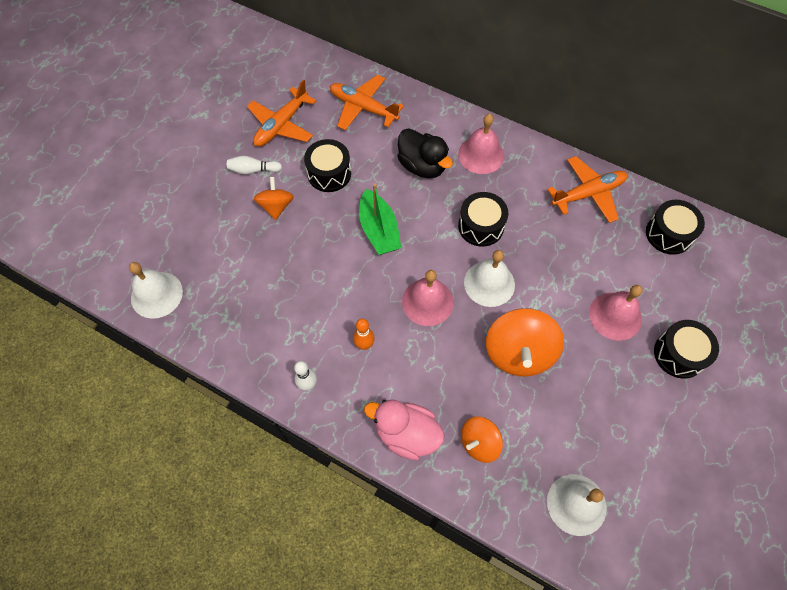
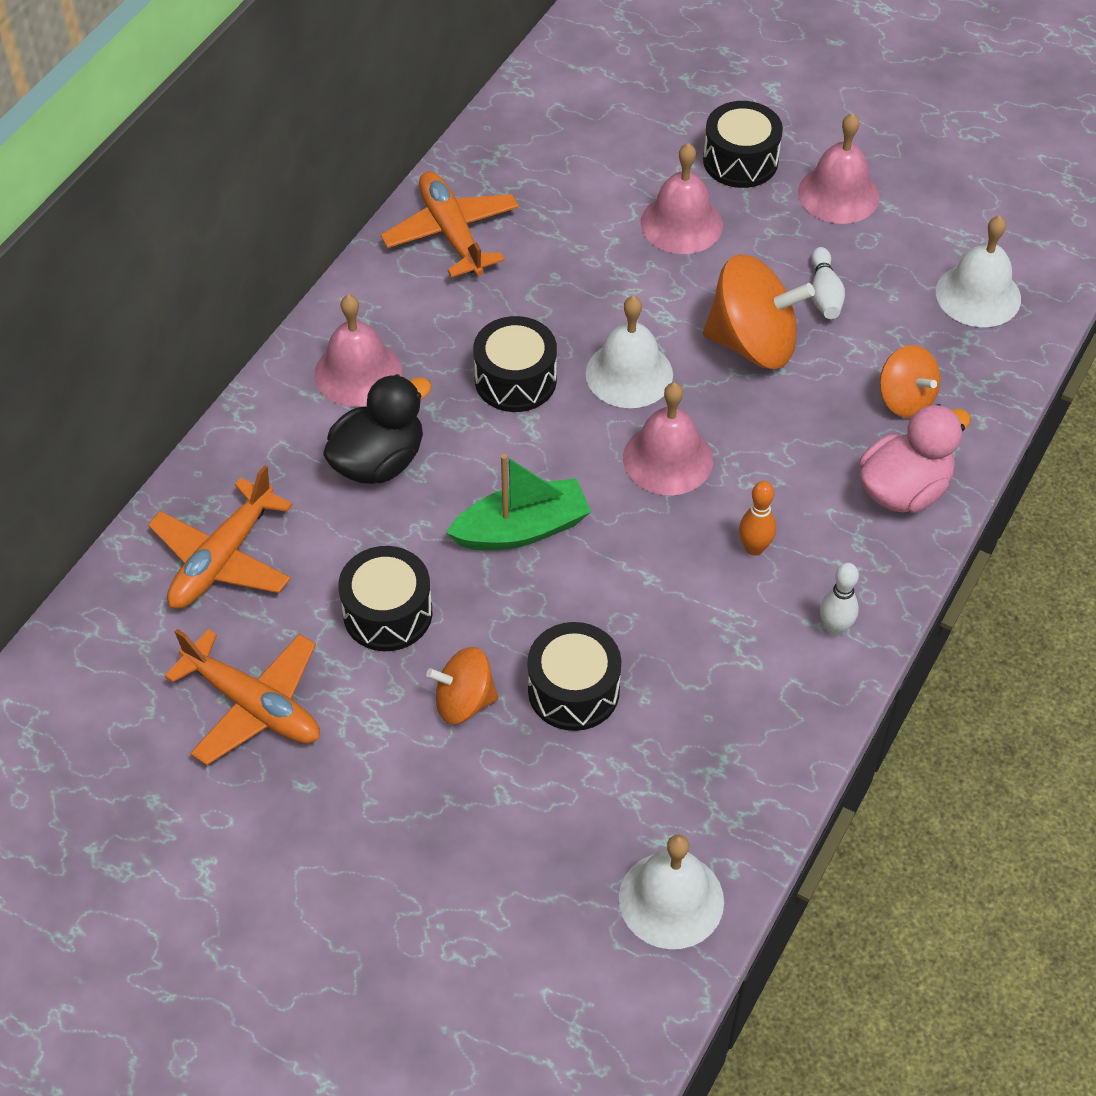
camera: 90 degrees left, 10 degrees down
white bowling pin [227,156,282,174] -> white bowling pin moved to [812,247,845,319]
pink duck [364,400,445,460] -> pink duck turned 150 degrees counterclockwise [859,404,971,513]
black drum [646,200,705,255] -> black drum moved to [528,622,622,731]
none -> pink bell [798,113,880,224]

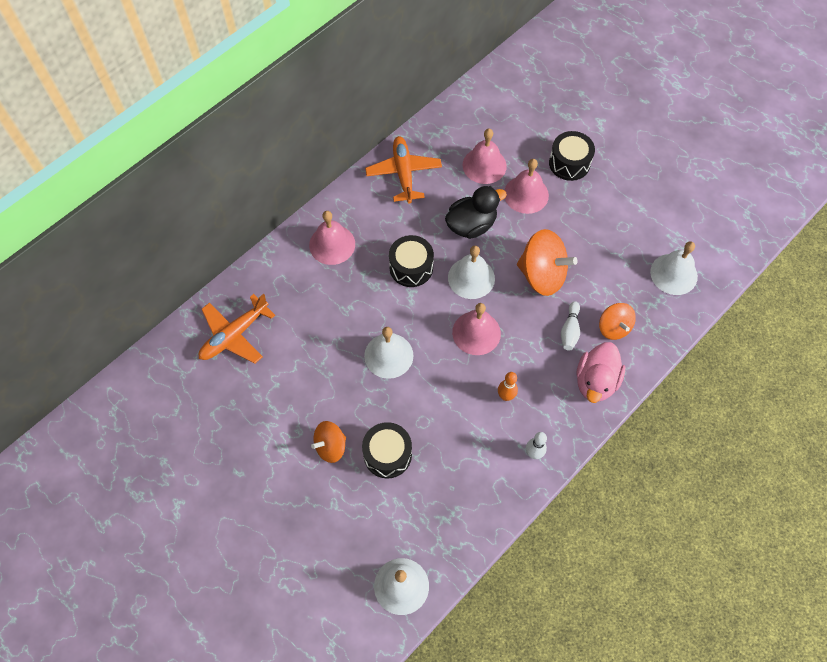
camera: 15 degrees right, 10 degrees up
orange plane [165,629,320,765] -> none
black duck [323,374,432,484] -> black duck moved to [445,186,507,239]
black drum [338,546,432,651] -> none
orange spinning top [426,647,498,724] -> orange spinning top turned 45 degrees counterclockwise [311,421,346,463]
green boat [446,454,591,550] -> white bell [364,327,414,379]
pink bell [798,113,880,224] -> pink bell moved to [463,129,507,184]
white bowling pin [812,247,845,319] -> white bowling pin moved to [561,301,580,351]
pink duck [859,404,971,513] -> pink duck turned 135 degrees clockwise [576,342,625,403]

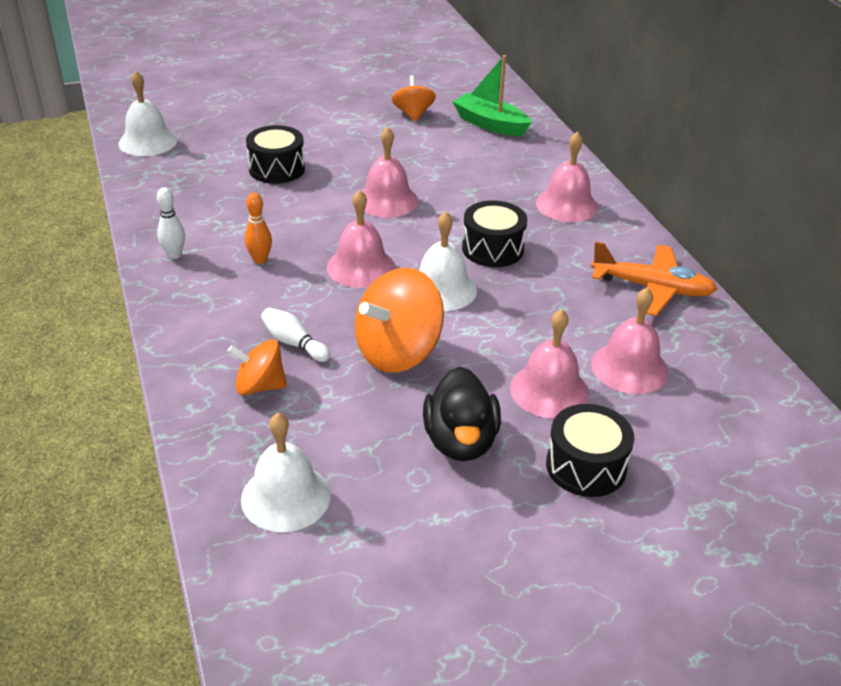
camera: 115 degrees right, 25 degrees down
orange plane [199,294,275,364] -> green boat [452,55,532,136]
orange spinning top [311,421,346,463] -> orange spinning top moved to [392,75,436,122]
white bell [364,327,414,379] -> pink bell [362,127,418,218]
black duck [445,186,507,239] -> black duck moved to [423,367,501,461]
pink duck [576,342,625,403] -> none

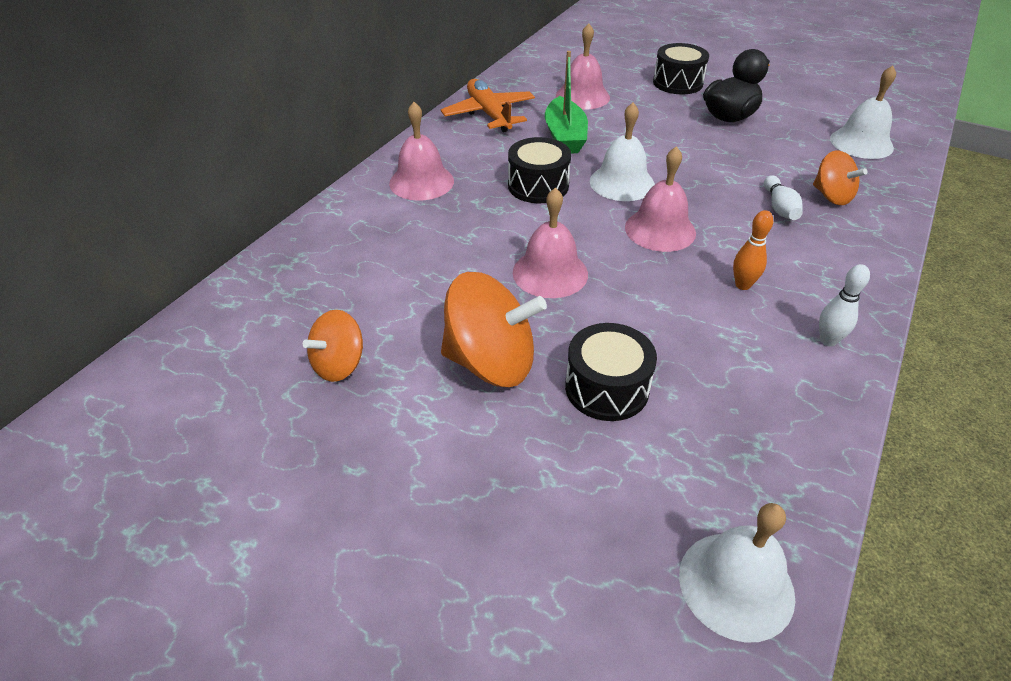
camera: 130 degrees left, 5 degrees up
orange spinning top [355,268,444,372] -> orange spinning top moved to [441,272,547,387]
green boat [452,55,532,136] -> green boat moved to [545,51,588,153]
pink bell [510,309,589,418] -> none

